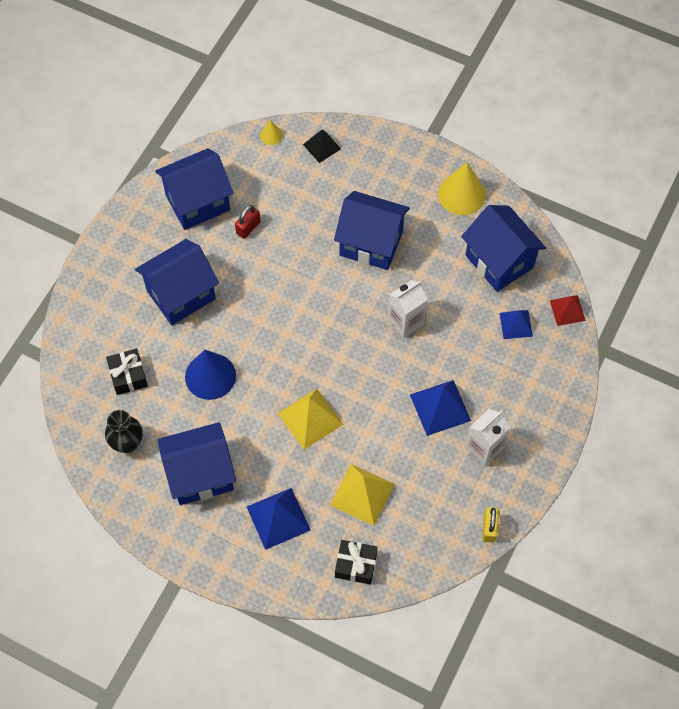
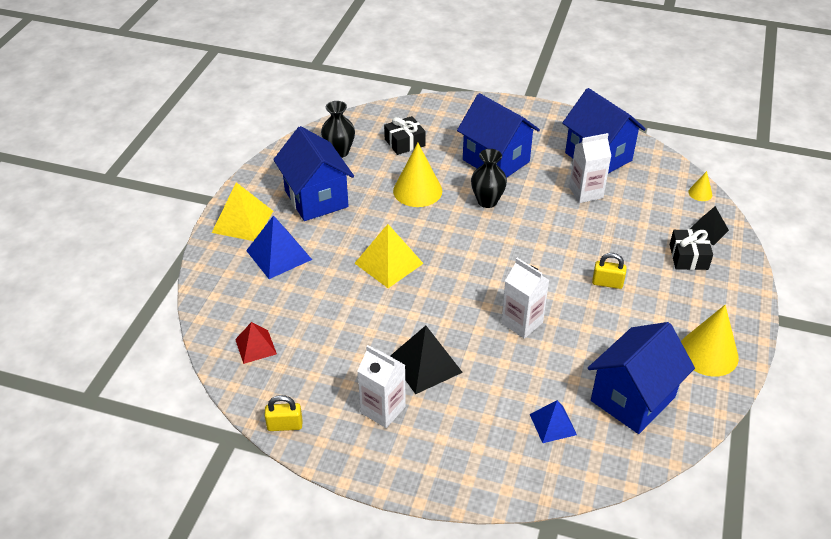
camera: 80 degrees right, 20 degrees down
blue cone [185,350,236,400] -> yellow cone [393,143,442,207]
red padlock [235,205,261,239] -> white carton [569,133,611,203]
yellow pyramid [330,464,394,526] -> yellow pyramid moved to [212,182,273,241]
blue house [334,191,410,270] -> yellow padlock [592,253,627,289]
black gift [335,540,378,585] -> black gift moved to [670,229,713,270]
blue pyramid [410,380,471,436] -> black pyramid [390,325,463,394]
red pyramid [550,295,586,326] -> red pyramid moved to [235,322,277,364]
none -> black vase [471,149,507,208]

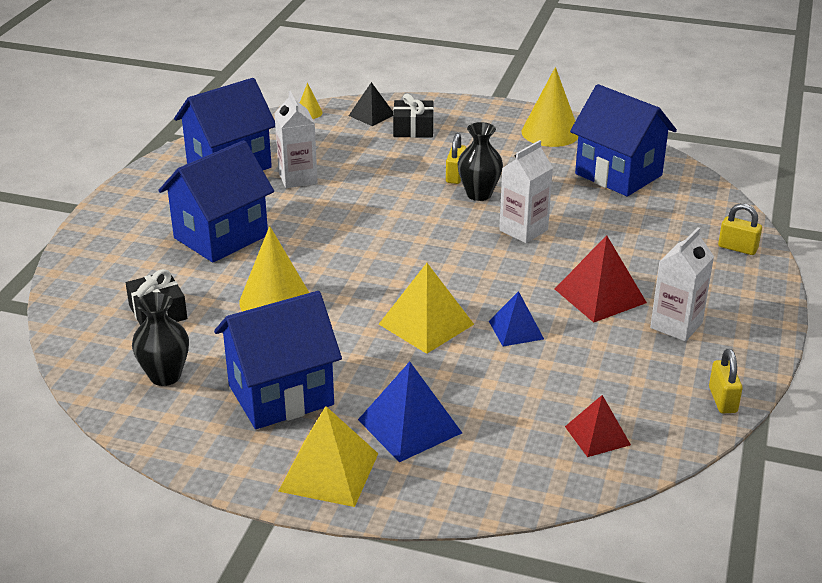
camera: 90 degrees left, 10 degrees down
black pyramid [390,325,463,394] -> red pyramid [555,235,647,323]
black vase [471,149,507,208] -> black vase moved to [458,122,503,201]
blue pyramid [530,400,577,443] -> blue pyramid moved to [489,291,544,346]
none -> yellow padlock [718,203,762,255]

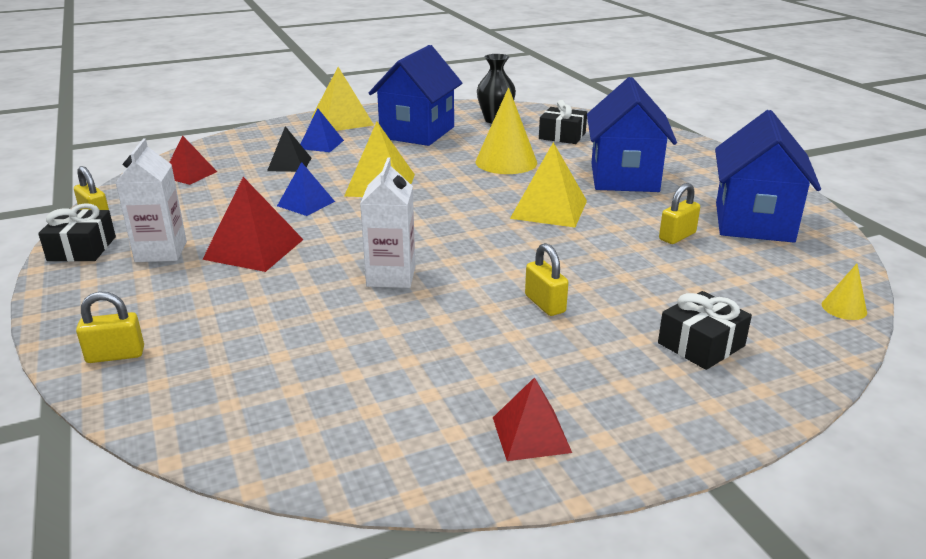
camera: 140 degrees right, 5 degrees down
white carton [274,91,318,188] -> yellow padlock [659,183,700,244]
black pyramid [349,82,393,126] -> black pyramid moved to [267,126,311,172]
blue pyramid [358,362,462,462] -> blue pyramid [300,108,344,152], size x0.64
black vase [458,122,503,201] -> none
yellow cone [521,67,578,147] -> red pyramid [493,377,572,461]
blue house [570,84,677,196] -> none
none -> black gift [38,203,116,262]
none -> yellow pyramid [510,142,587,227]

